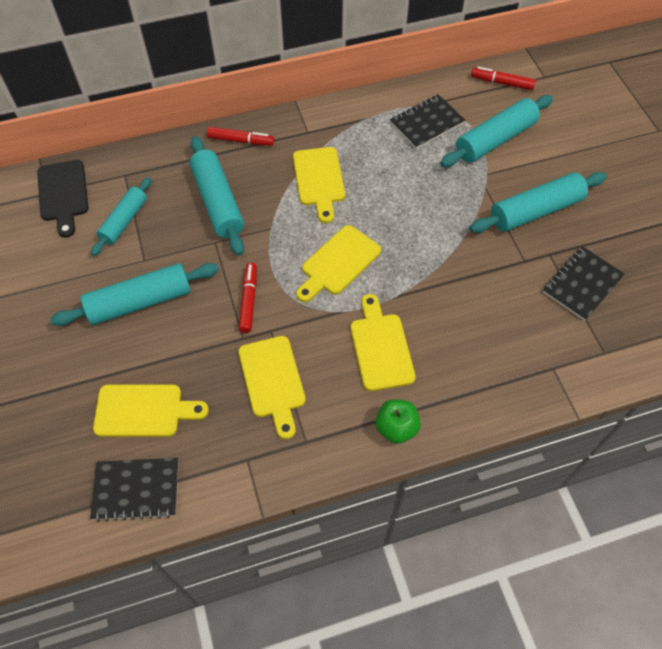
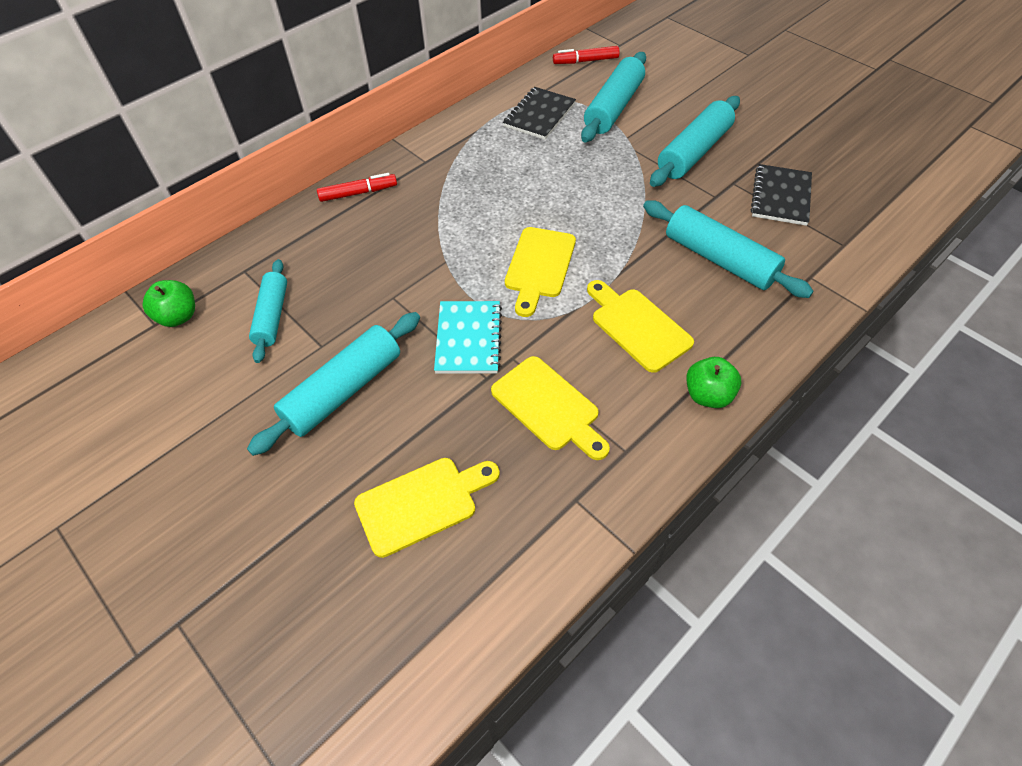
camera: 25 degrees left, 5 degrees down
black cutting board [37,160,89,238] -> green apple [143,280,195,327]
black notebook [90,458,179,522] -> none
turquoise rolling pin [189,136,244,256] -> turquoise rolling pin moved to [643,200,813,298]
red marker [238,263,257,333] -> turquoise notebook [434,301,502,374]
yellow cutting board [293,147,345,223] -> none

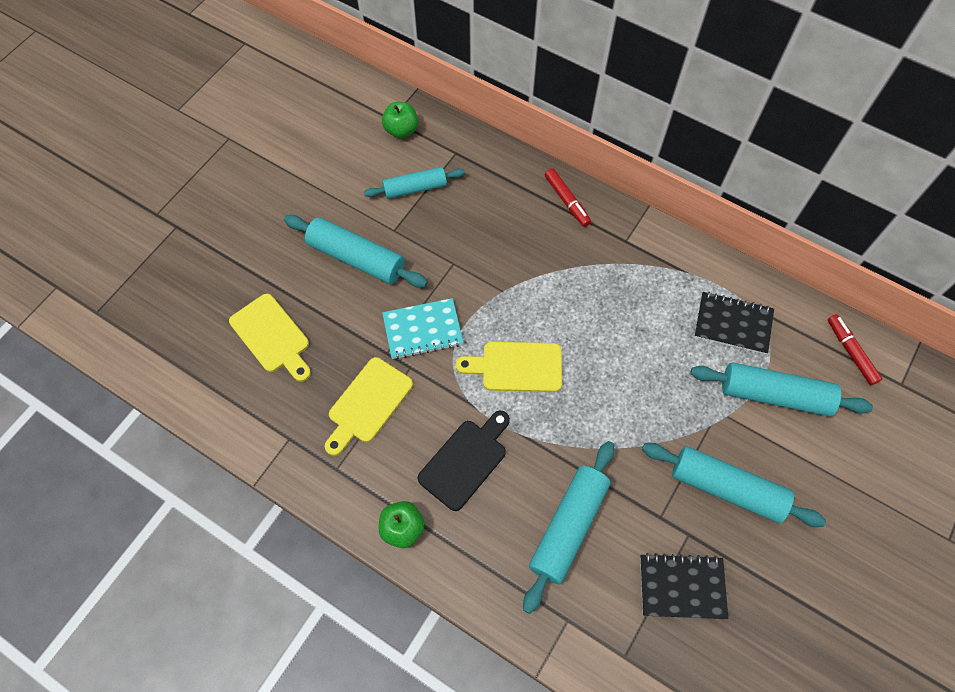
camera: 75 degrees right, 10 degrees up
yellow cutting board [587,280,694,373] -> black cutting board [417,410,510,511]

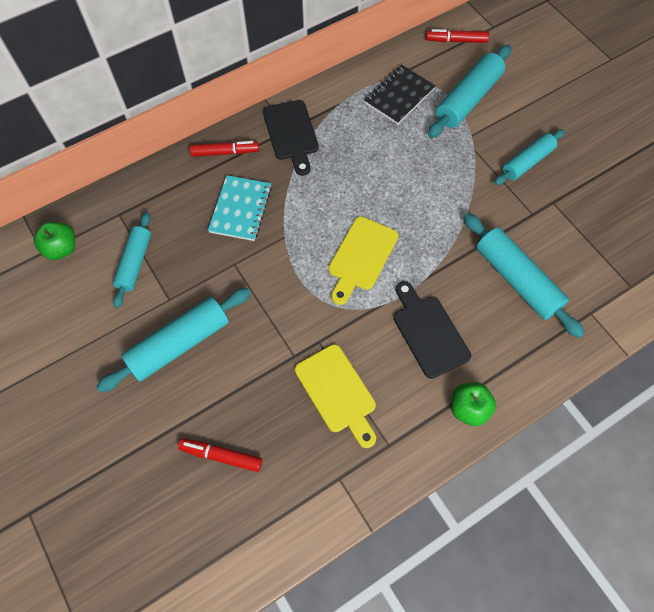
camera: 65 degrees left, 0 degrees up
yellow cutting board [229,294,311,382] -> red marker [178,438,262,472]
turquoise notebook [382,298,464,359] -> turquoise notebook moved to [208,175,272,241]
black notebook [640,553,728,619] -> none
turquoise rolling pin [642,443,826,527] -> turquoise rolling pin [494,129,565,185], size x0.66
none -> black cutting board [263,100,319,176]

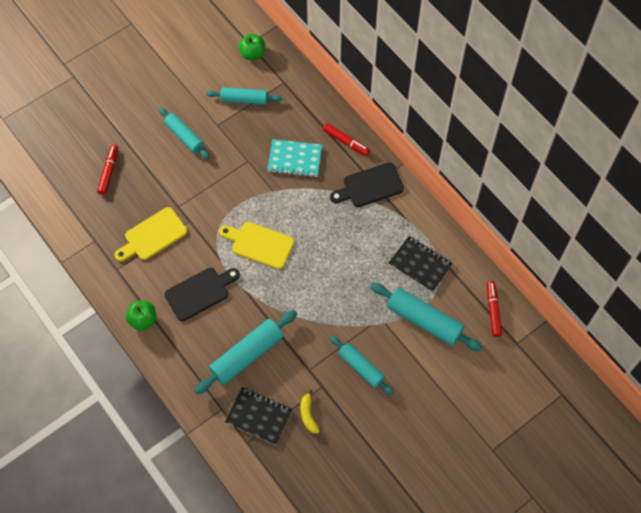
camera: 85 degrees right, 0 degrees up
turquoise rolling pin [96,288,251,392] -> turquoise rolling pin [159,107,209,159], size x0.66
red marker [190,141,259,157] -> red marker turned 45 degrees counterclockwise [323,123,370,156]
none -> black notebook [225,387,292,445]
none -> yellow banana [300,389,320,434]

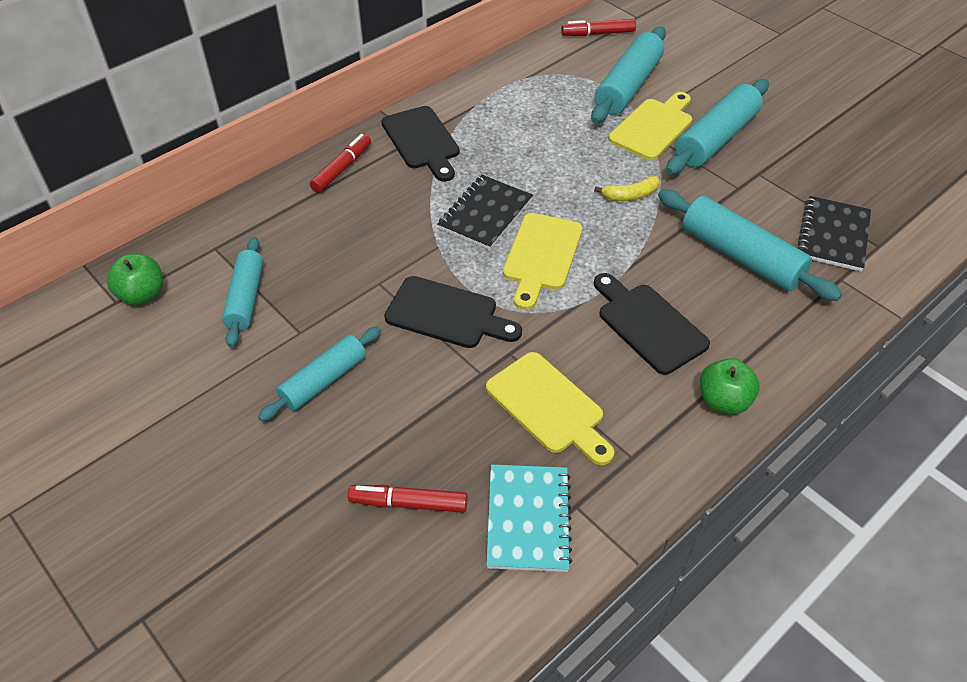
camera: 95 degrees left, 15 degrees down
turquoise notebook [267,139,322,177] -> turquoise notebook moved to [486,464,572,572]
yellow banana [300,389,320,434] -> yellow banana moved to [594,176,660,201]
turquoise rolling pin [330,336,394,395] -> turquoise rolling pin [666,79,769,175], size x1.52
black notebook [389,236,453,292] -> black notebook moved to [437,175,533,250]
none -> black cutting board [384,276,522,348]
none -> yellow cutting board [608,92,692,160]

